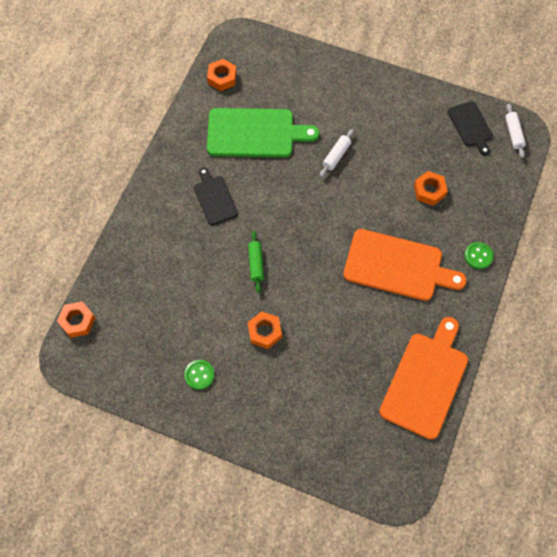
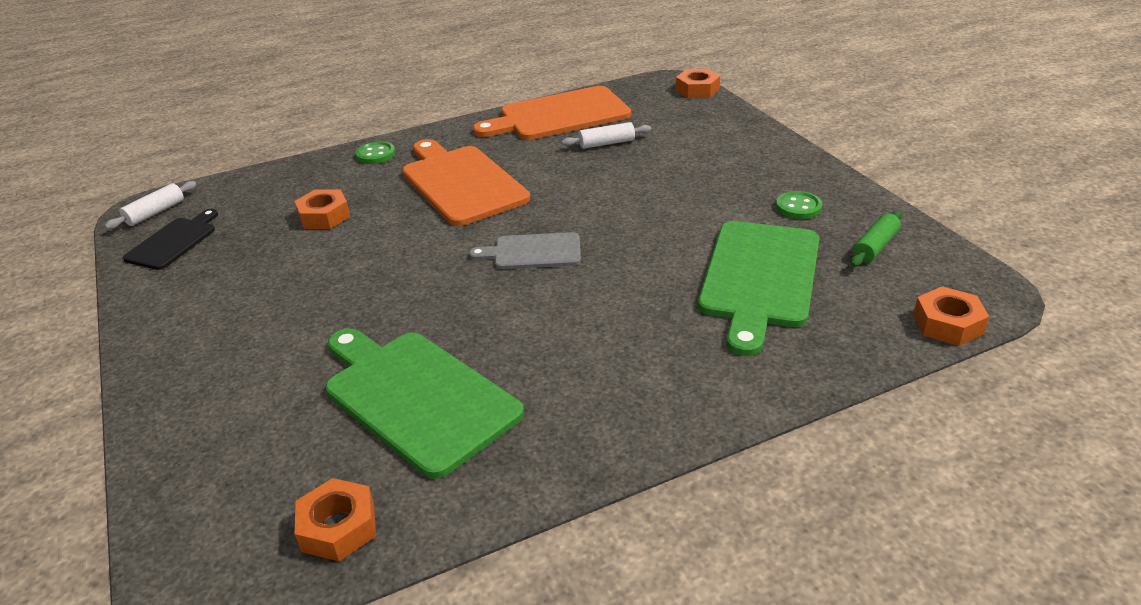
camera: 135 degrees left, 30 degrees down
black cutting board [194,167,238,225] -> none
green rolling pin [248,231,264,293] -> green rolling pin moved to [851,211,902,267]
orange nut [248,311,282,349] -> orange nut moved to [676,69,720,98]
white rolling pin [320,129,354,177] -> white rolling pin moved to [561,122,651,149]
none -> grey cutting board [469,232,581,269]
none -> green cutting board [698,221,819,356]

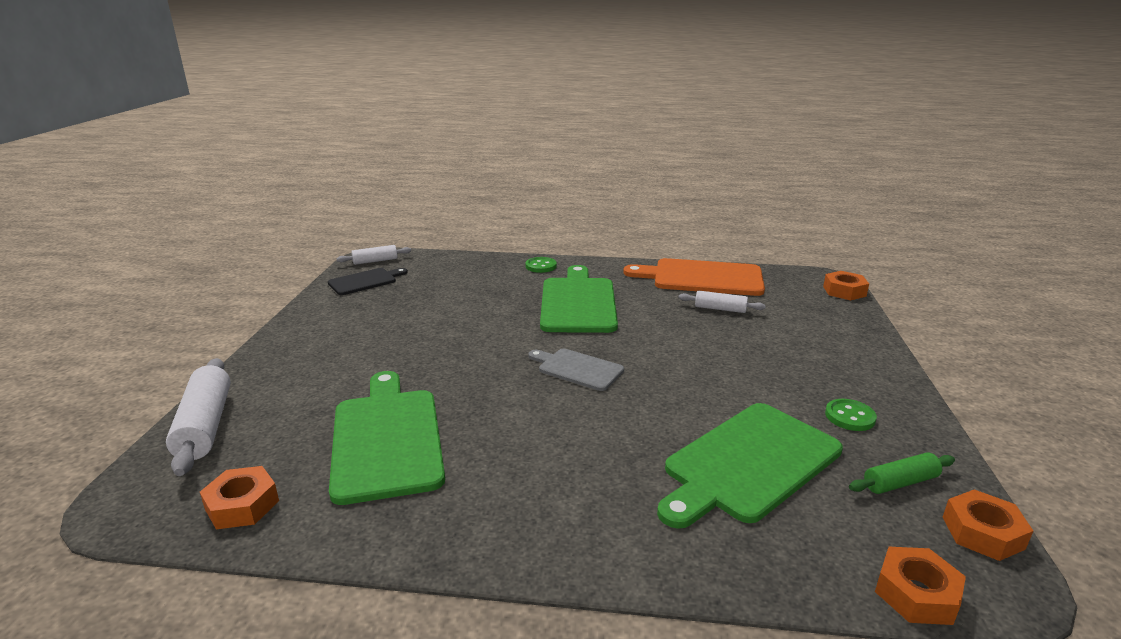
camera: 30 degrees right, 10 degrees down
orange nut [295,189,350,229] -> orange nut moved to [943,489,1033,561]
orange cutting board [402,139,530,226] -> green cutting board [540,265,618,333]
none -> white rolling pin [166,358,231,476]

